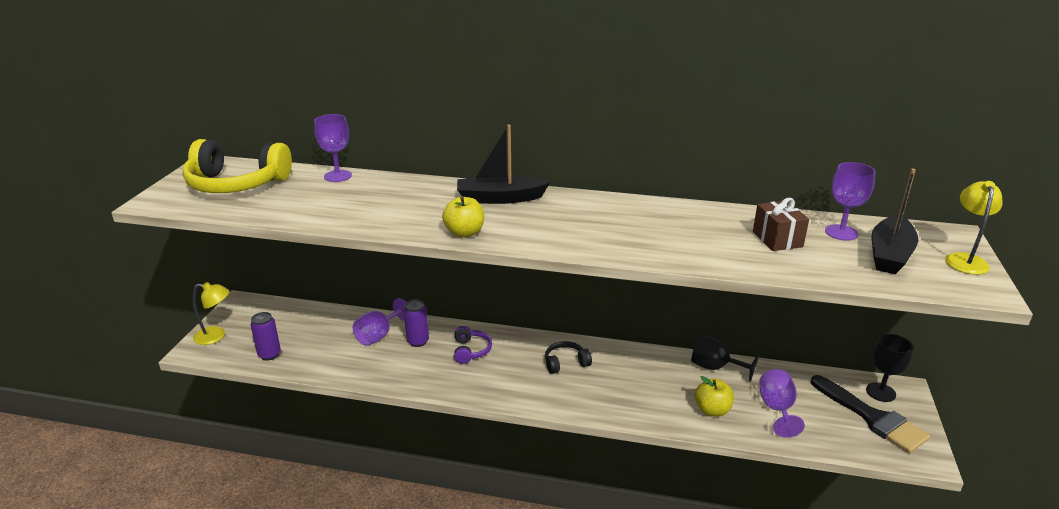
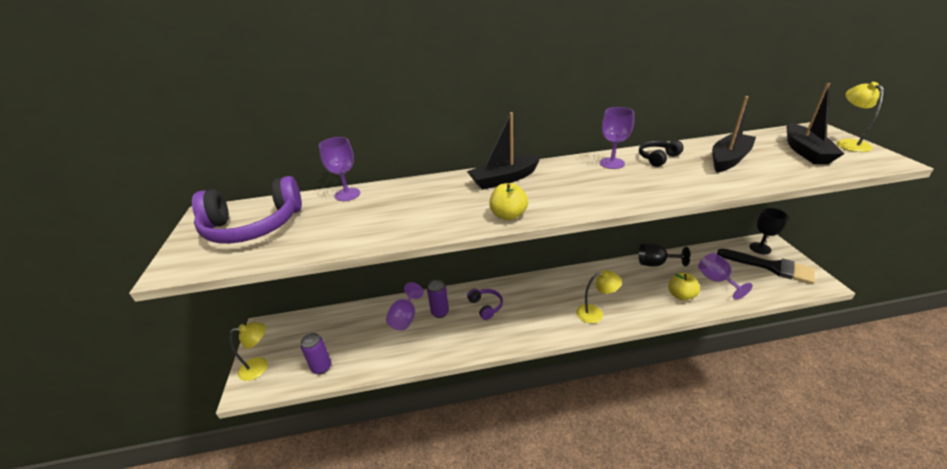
camera: 20 degrees left, 5 degrees up
yellow headphones [182,139,292,193] -> purple headphones [192,176,302,244]
black headphones [545,341,592,374] -> black headphones moved to [639,140,683,167]
brown gift [753,198,809,251] -> black boat [712,96,756,173]
purple goblet [825,162,876,241] -> purple goblet moved to [600,107,634,169]
none -> yellow lamp [576,270,622,323]

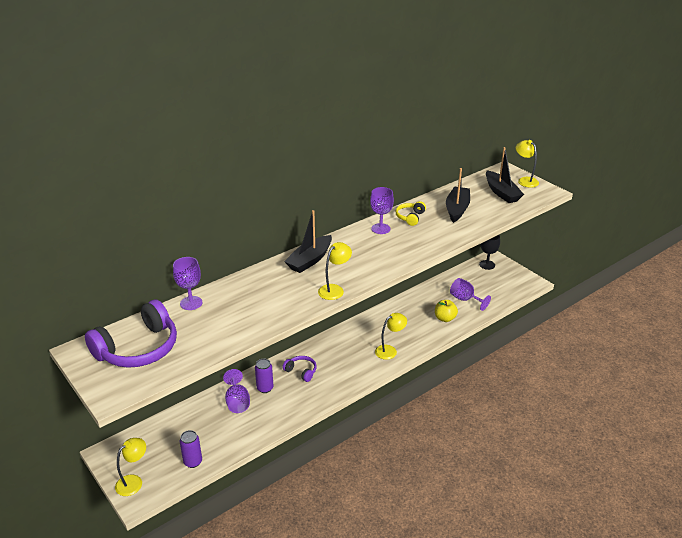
camera: 30 degrees left, 0 degrees up
yellow apple [489,183,528,220] -> yellow lamp [318,242,352,300]
black headphones [639,140,683,167] -> yellow headphones [396,201,426,226]
black goblet [639,243,691,267] -> none
black brush [717,249,815,284] -> none

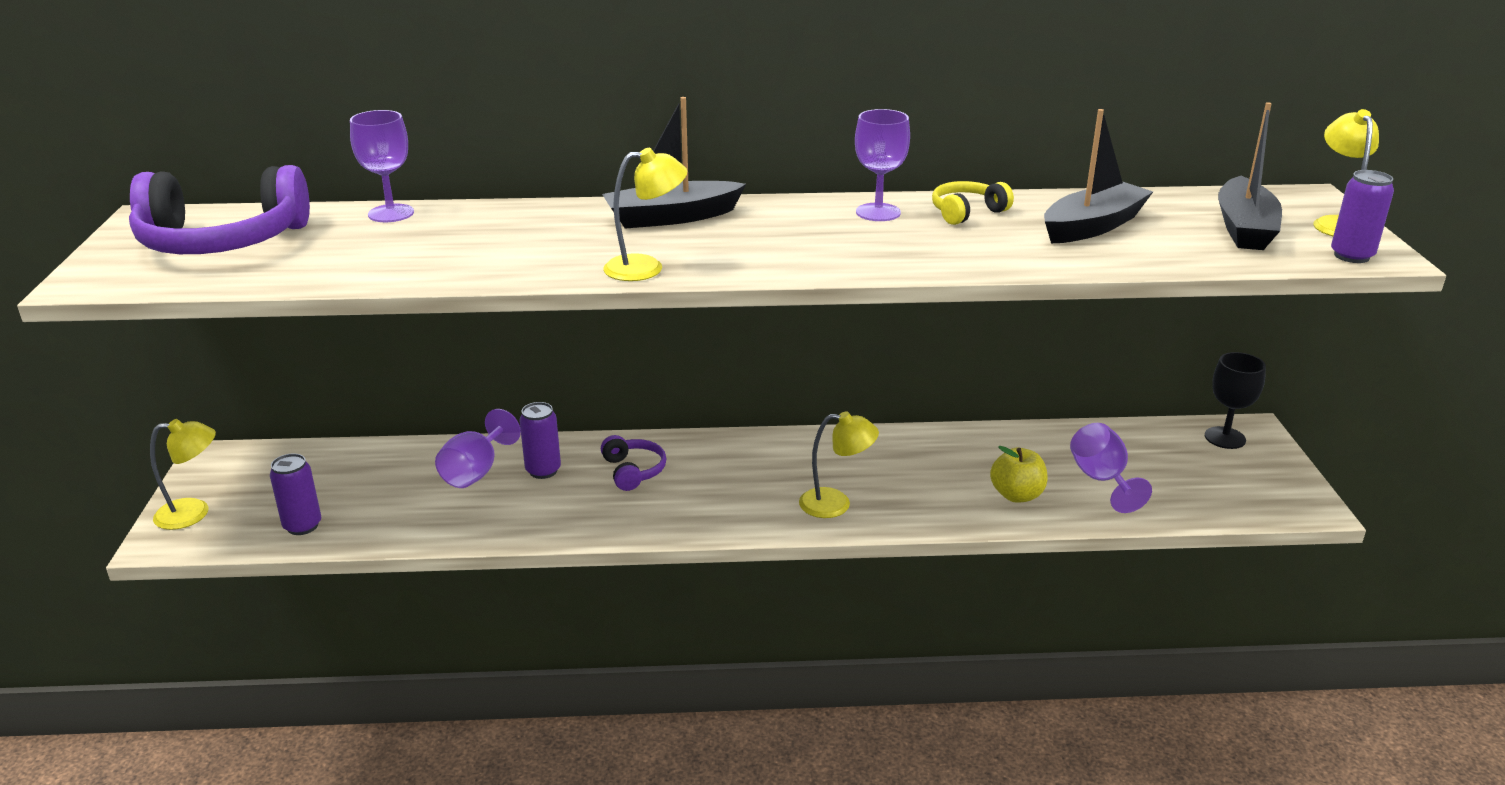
camera: 35 degrees right, 5 degrees down
none -> purple can [1331,170,1394,263]

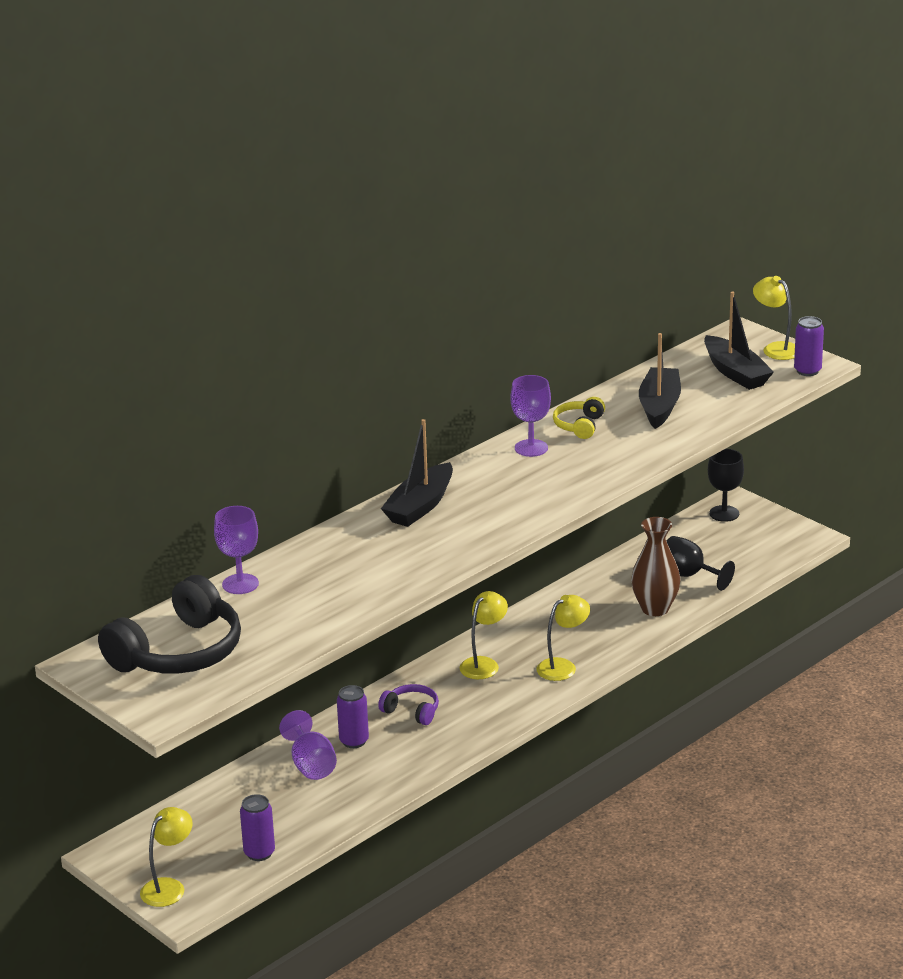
camera: 40 degrees left, 0 degrees up
purple headphones [129,165,310,254] -> black headphones [98,575,241,674]
yellow lamp [603,148,687,281] -> yellow lamp moved to [460,591,508,679]
yellow apple [990,446,1048,503] -> brown vase [631,517,681,616]
purple goblet [1070,423,1152,513] -> black goblet [667,536,735,591]

